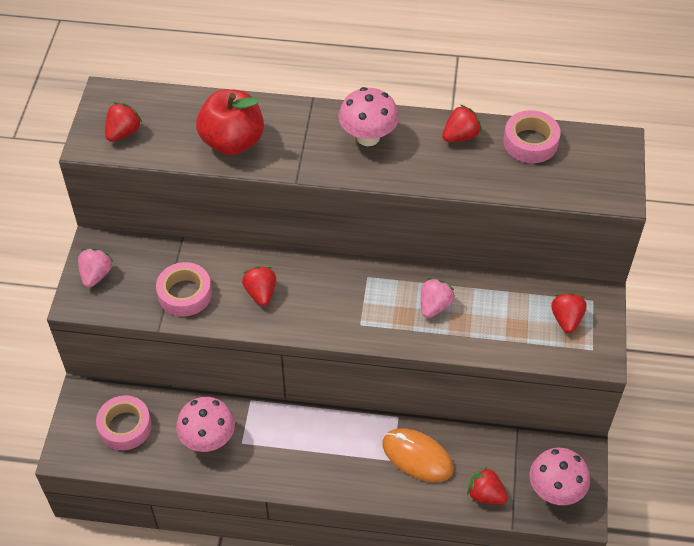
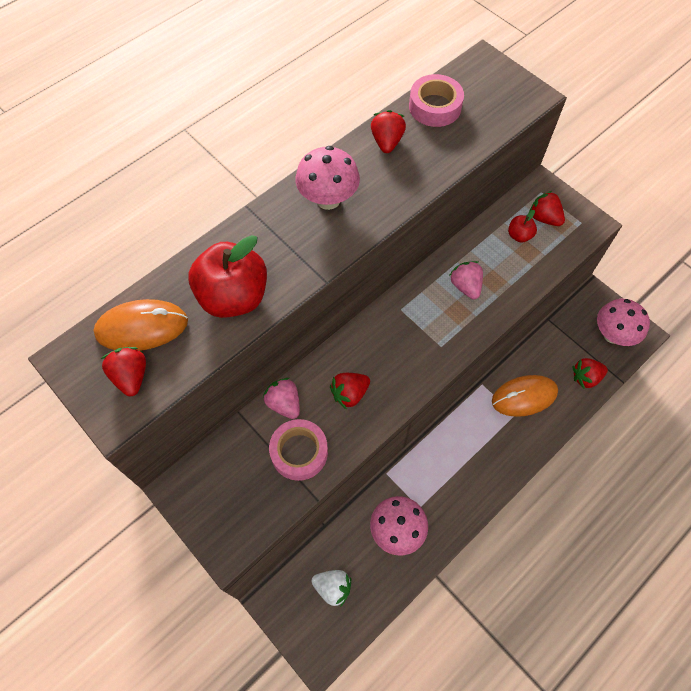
camera: 50 degrees left, 10 degrees up
pink strawberry [78,248,113,288] -> pink strawberry moved to [263,378,300,419]
pink tape [96,395,152,450] -> white strawberry [311,570,351,607]
red strawberry [242,266,276,306] -> red strawberry turned 60 degrees counterclockwise [330,373,370,409]
none -> orange mouse [93,299,188,351]
none -> red apple [508,210,537,243]

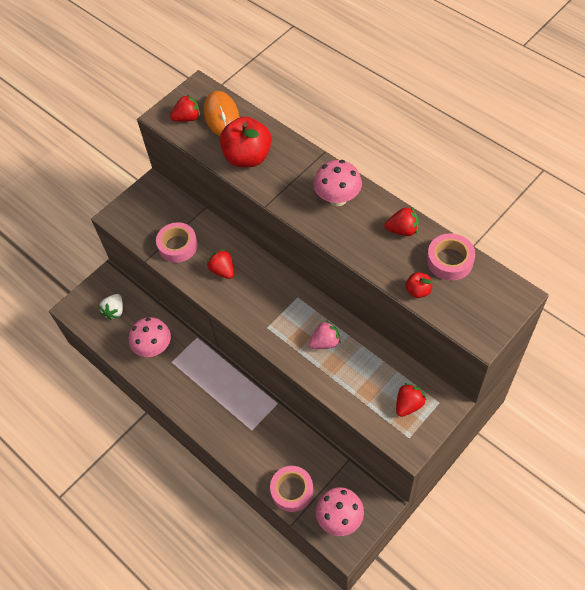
camera: 90 degrees right, 5 degrees down
pink strawberry [263,378,300,419] -> none
orange mouse [492,375,558,417] -> none
red apple [508,210,537,243] -> red apple moved to [405,272,432,298]
red strawberry [572,358,608,389] -> pink tape [270,466,313,512]

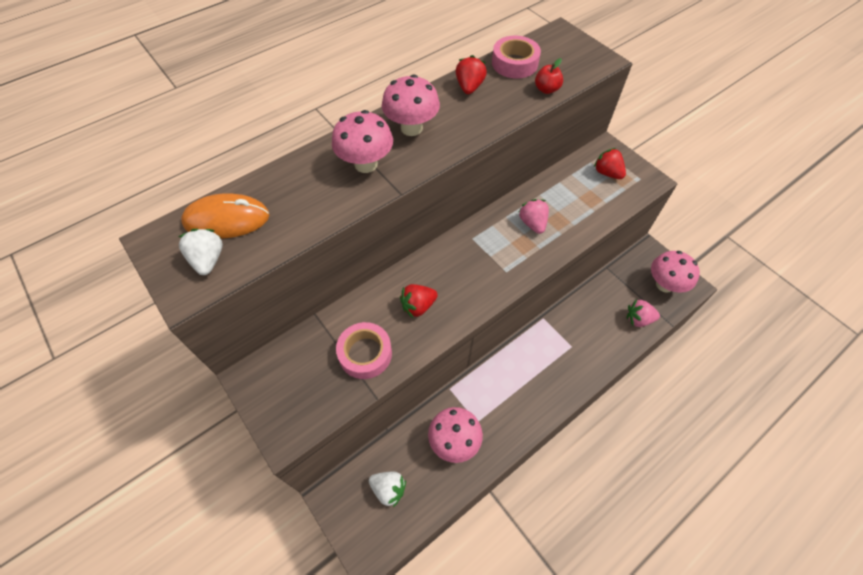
camera: 85 degrees left, 0 degrees up
red strawberry [170,94,200,122] -> white strawberry [179,229,223,275]
red apple [220,116,272,167] -> none
pink tape [270,466,313,512] -> pink strawberry [627,299,660,327]
none -> pink mushroom [332,110,393,173]

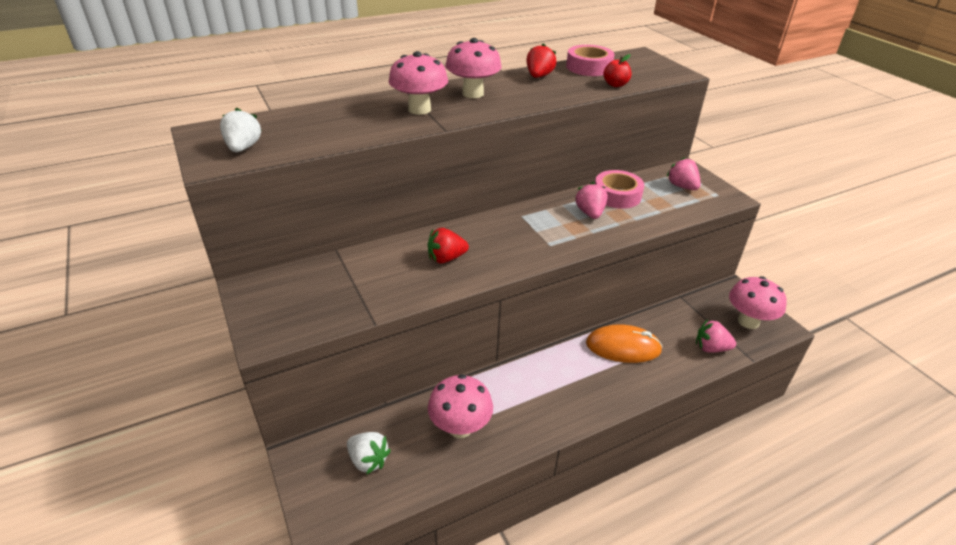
camera: 10 degrees right, 20 degrees down
orange mouse [181,193,269,239] -> orange mouse moved to [586,324,663,363]
pink tape [336,322,392,379] -> pink tape moved to [595,170,644,209]
red strawberry [594,148,626,179] -> pink strawberry [666,157,701,190]

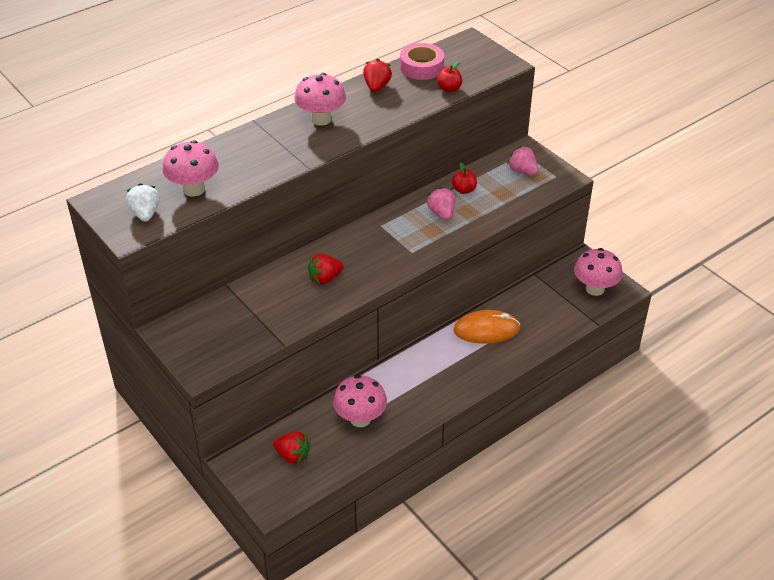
camera: 10 degrees left, 5 degrees up
white strawberry [347,432,391,475] -> red strawberry [273,432,310,464]
pink mushroom [389,51,448,115] -> pink mushroom moved to [163,140,219,197]
pink tape [595,170,644,209] -> red apple [452,163,477,194]
pink strawberry [696,319,736,353] -> none

